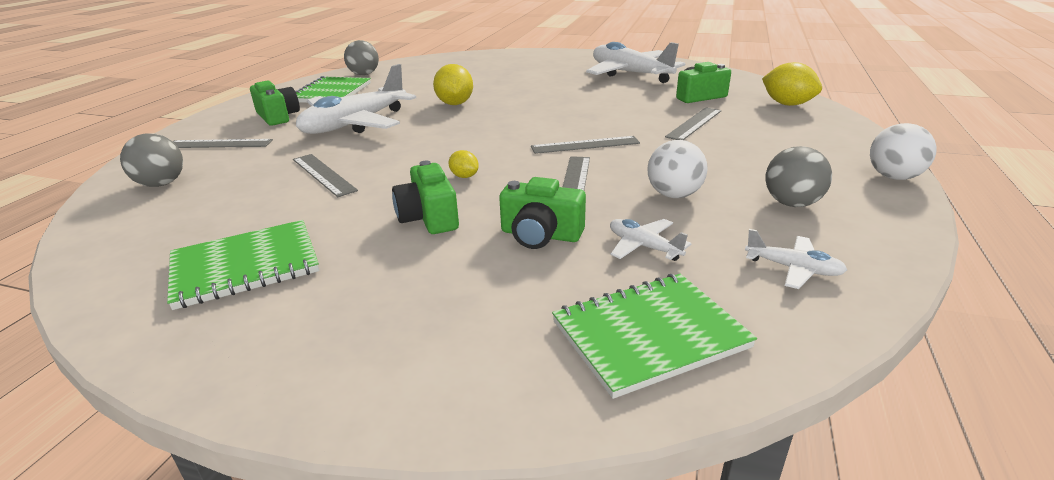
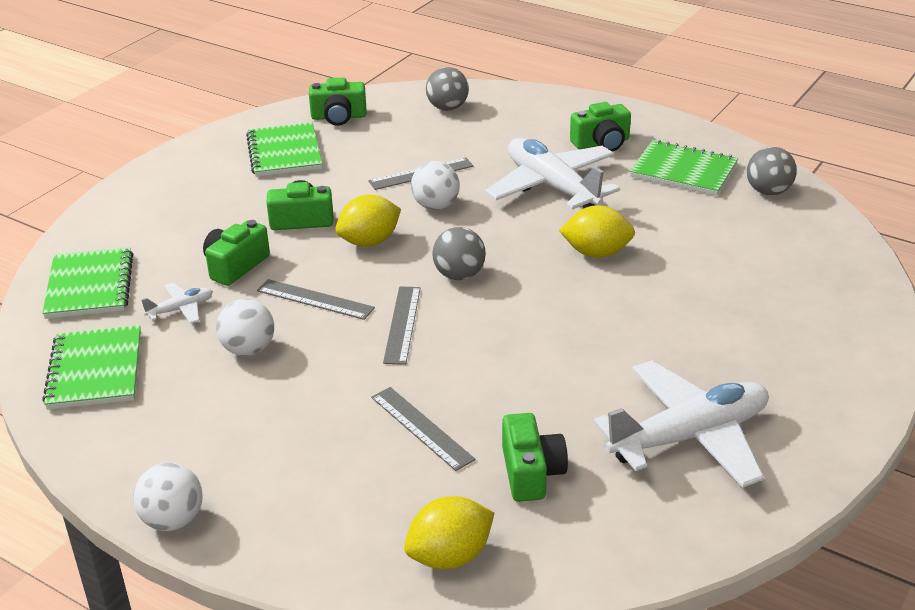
camera: 105 degrees right, 5 degrees up
grey ruler [173,139,273,148] -> none
yellow lemon [448,150,479,178] -> yellow lemon [336,195,401,247], size x1.93
white plane [745,229,847,289] -> green notebook [42,325,141,410]
grey ball [766,146,832,207] -> grey ball moved to [432,227,486,280]
none -> green camera [309,78,366,126]
none -> white ball [411,161,460,210]

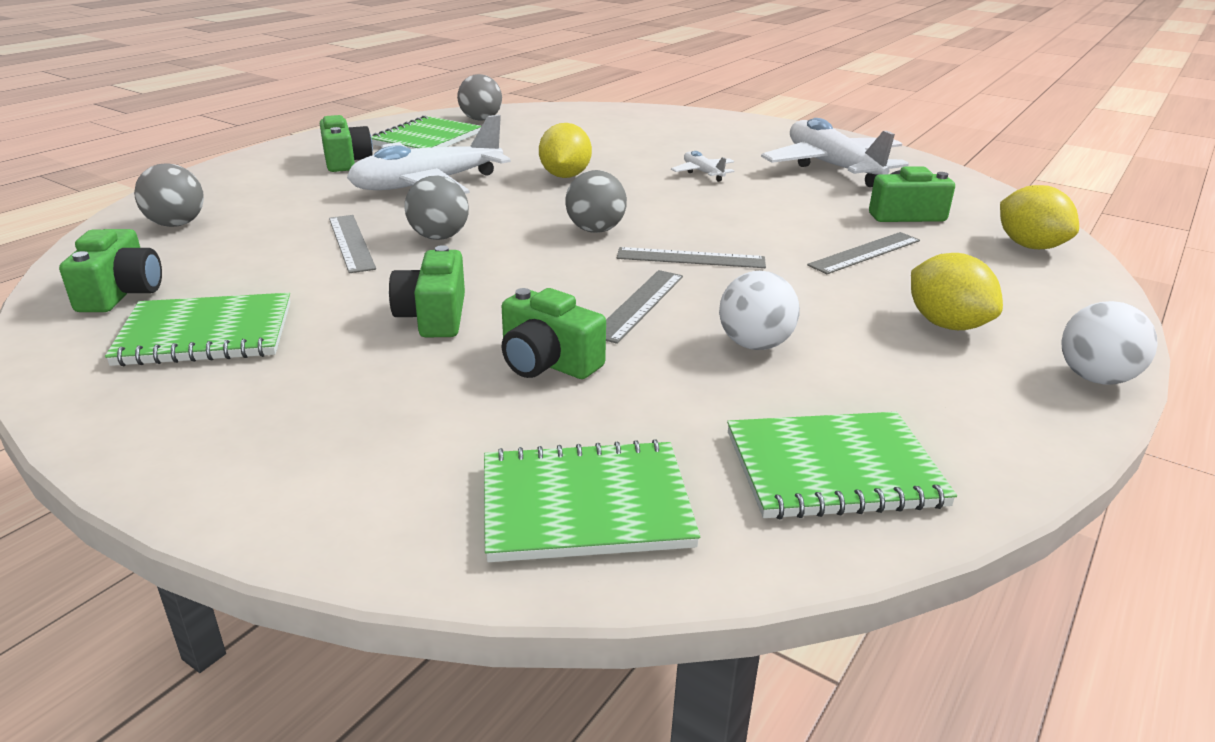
camera: 90 degrees left, 5 degrees down
white plane [141,283,213,324] -> white plane moved to [671,151,734,182]
yellow lemon [336,195,401,247] -> yellow lemon moved to [911,253,1003,330]
white ball [411,161,460,210] -> grey ball [404,175,469,240]

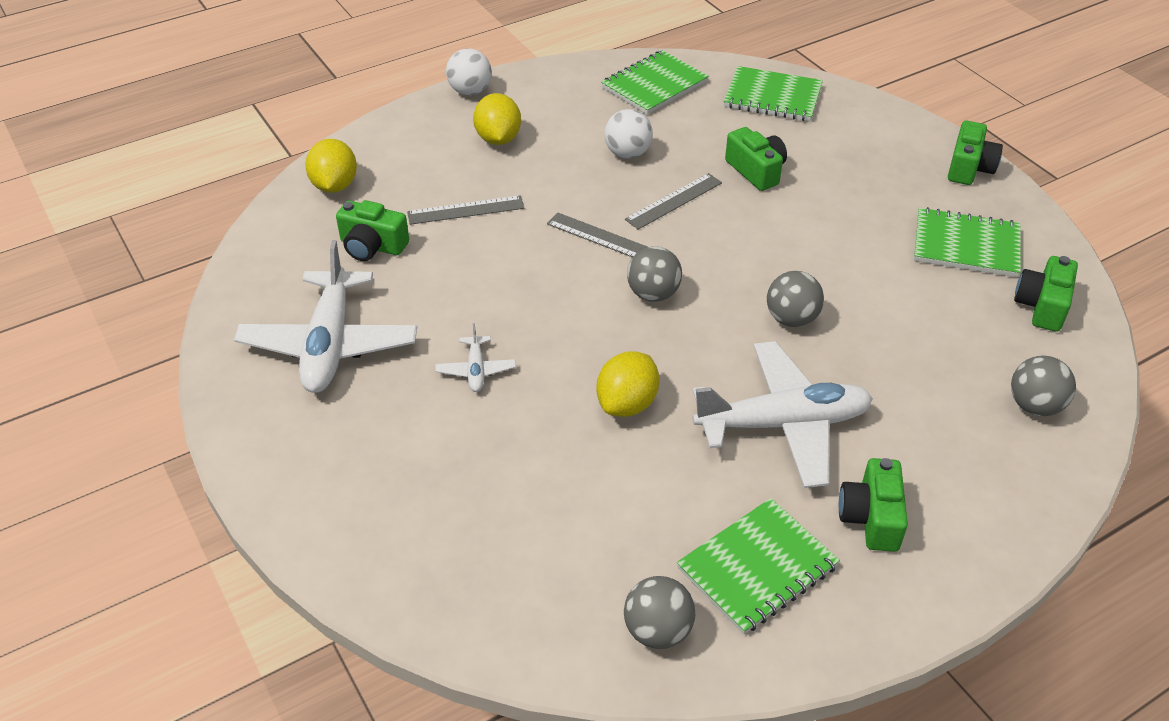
camera: 155 degrees left, 15 degrees up
grey ruler [329,215,376,273] -> none
green camera [389,245,465,337] -> green camera moved to [948,121,1003,185]
green notebook [727,412,957,520] -> green notebook turned 60 degrees counterclockwise [601,50,709,114]

